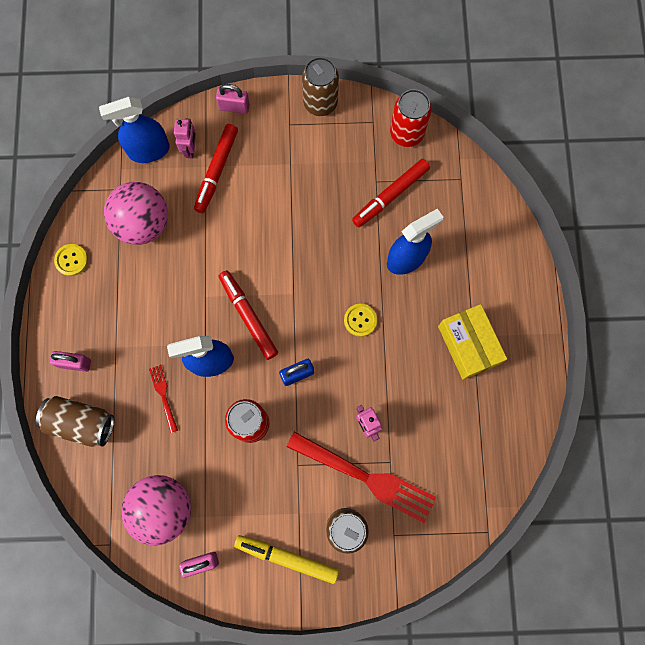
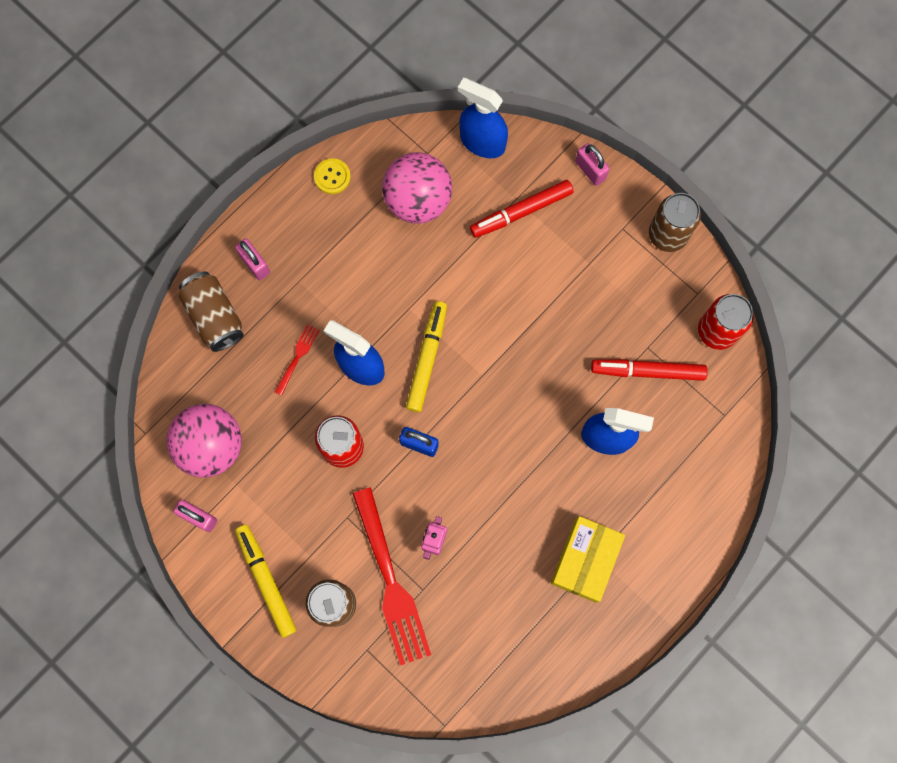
camera: 45 degrees right, 0 degrees up
pink robot [174,118,196,158] -> none
red marker [219,270,278,360] -> yellow marker [406,301,447,412]
yellow button [344,304,377,337] -> none

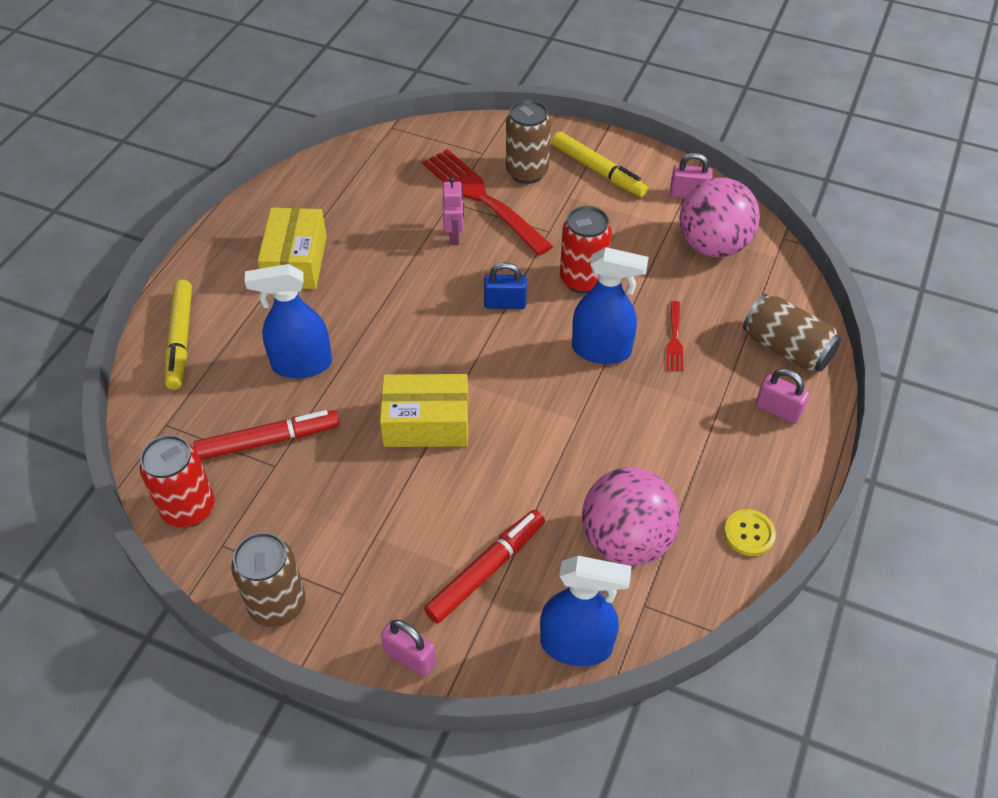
camera: 160 degrees right, 25 degrees down
yellow marker [406,301,447,412] -> yellow marker moved to [165,280,192,390]
none -> yellow box [380,374,469,447]

